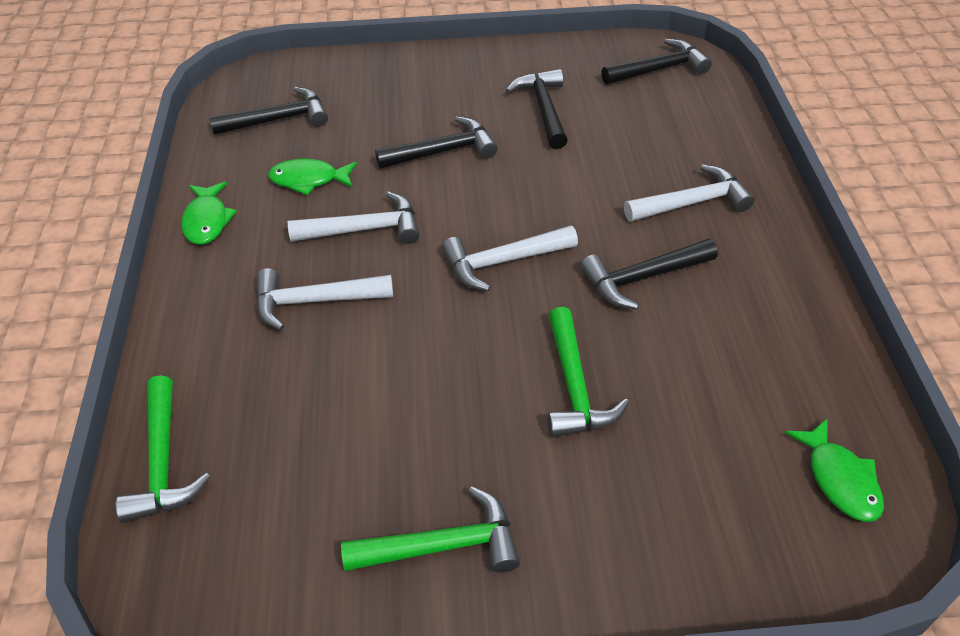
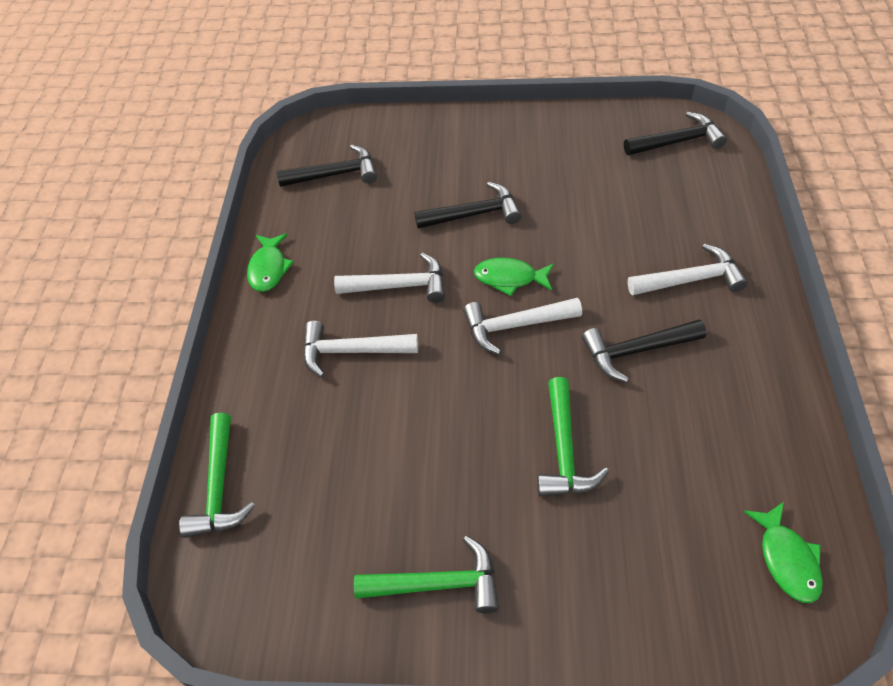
camera: 10 degrees right, 5 degrees up
green fish [268,159,357,195] -> green fish moved to [474,258,554,296]
black hammer [506,69,568,149] -> none

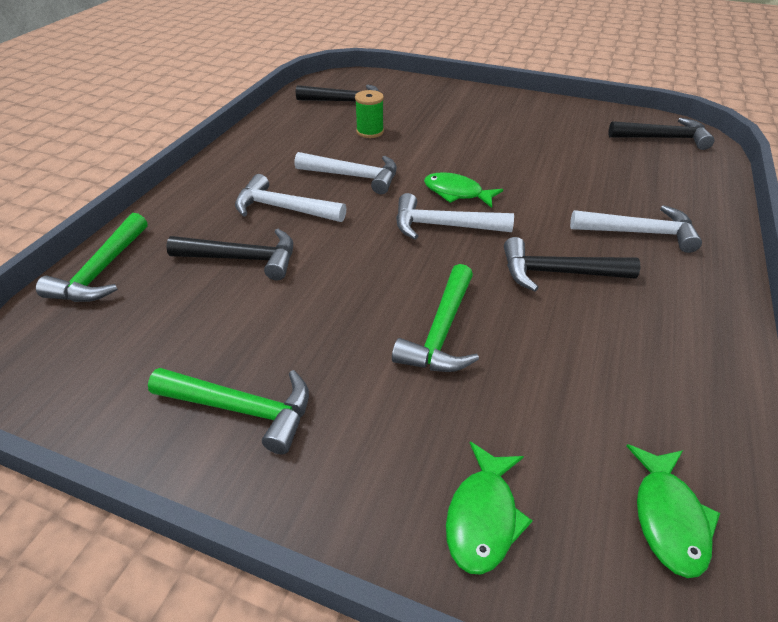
camera: 15 degrees right, 10 degrees down
green fish [247,234,294,292] -> green fish moved to [446,441,532,575]
black hammer [414,182,522,229] -> black hammer moved to [166,229,293,280]
none -> green spool [355,90,384,138]

